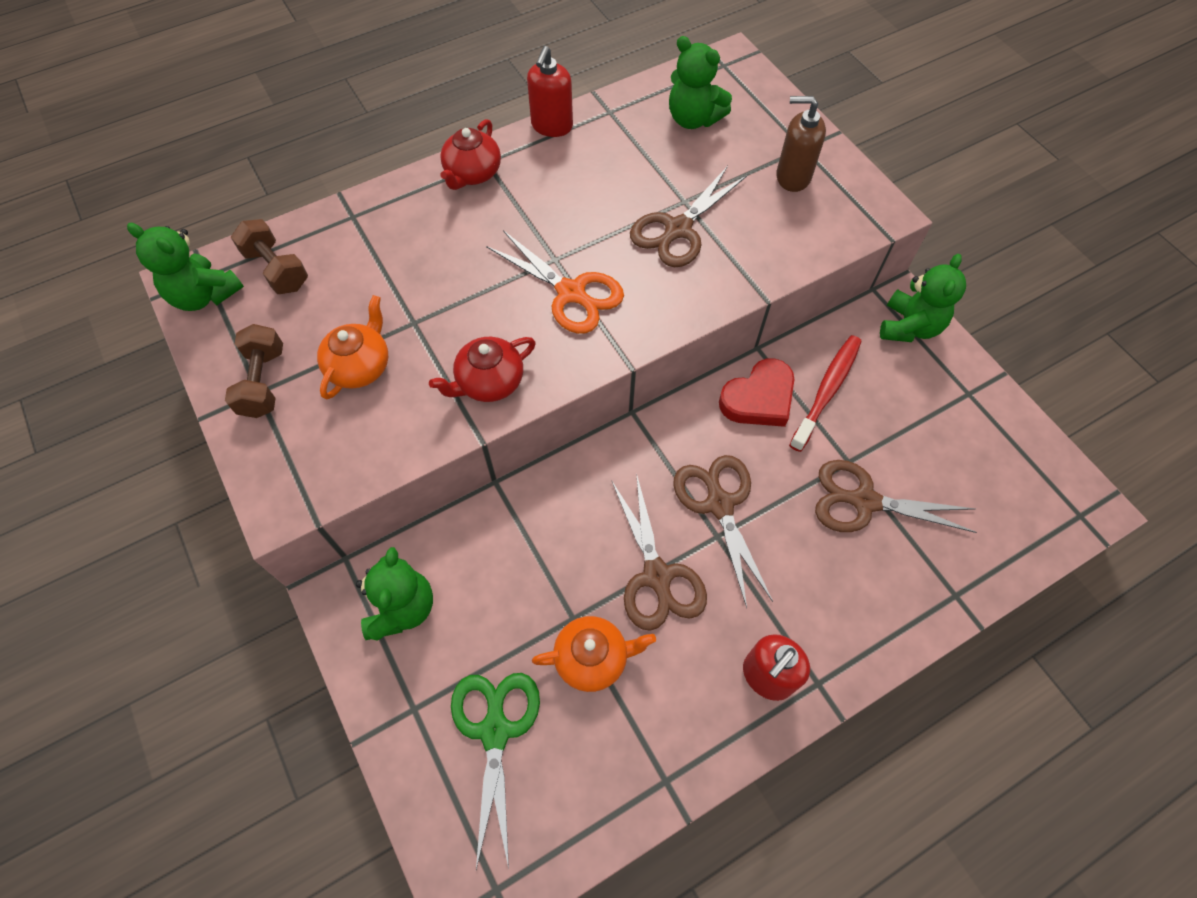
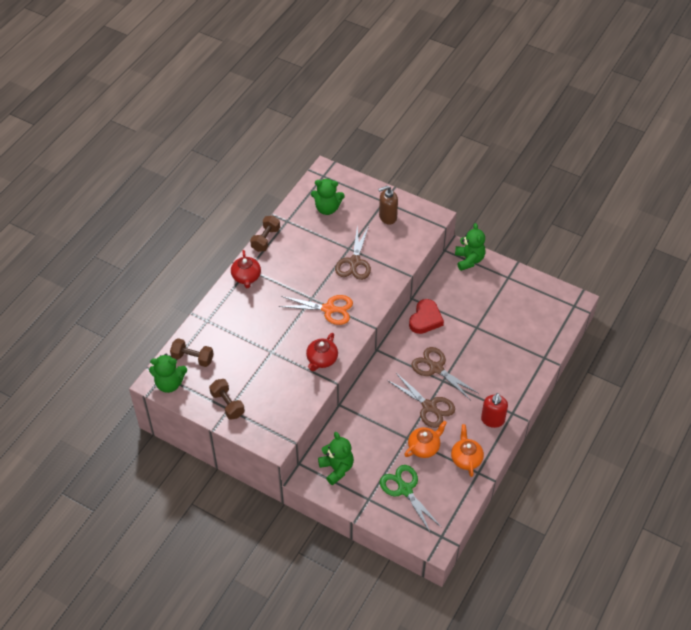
camera: 30 degrees left, 10 degrees down
orange teapot [317,295,388,399] -> orange teapot moved to [451,424,484,477]
red soap dispenser [527,46,573,137] -> brown dumbbell [250,216,280,252]
red toothbrush [789,335,862,452] -> none
brown scissors [815,460,977,533] -> none

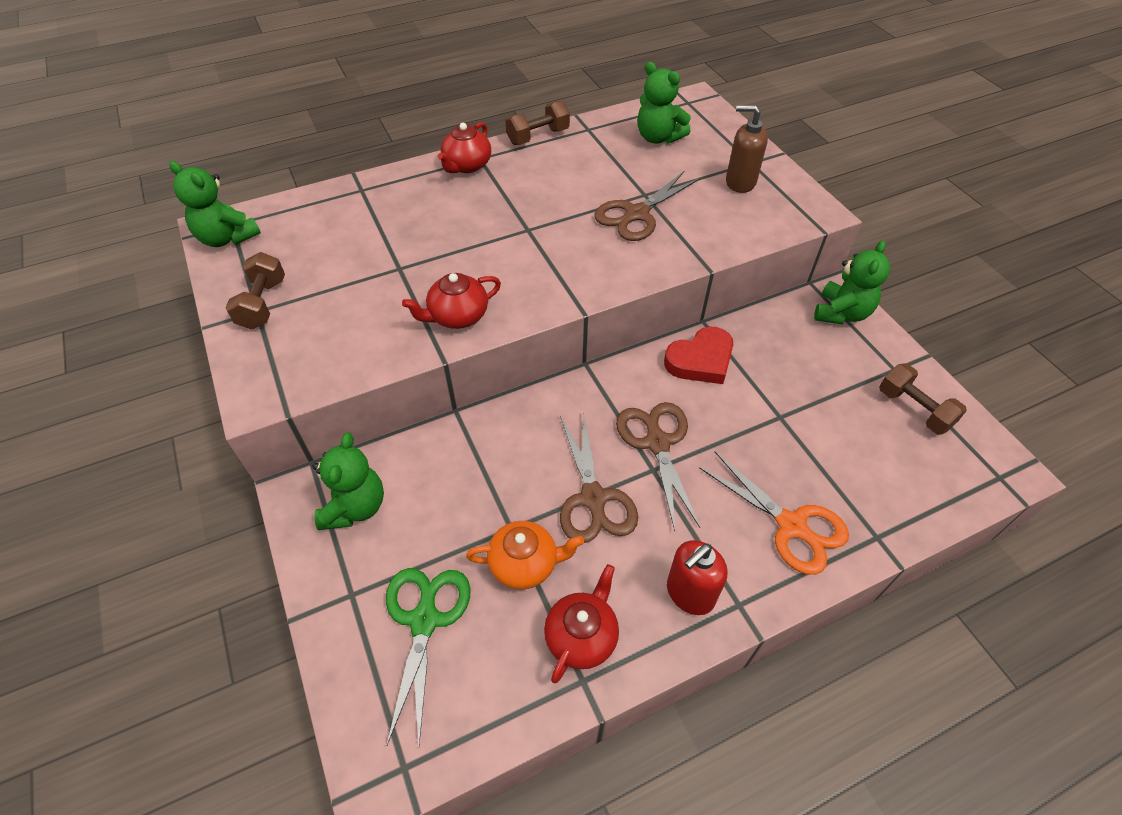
camera: 35 degrees right, 0 degrees up
brown dumbbell [170,338,214,367] -> brown dumbbell moved to [879,364,967,435]
orange scissors [279,295,353,325] -> orange scissors moved to [699,452,849,575]
orange teapot [451,424,484,477] -> red teapot [544,564,619,683]

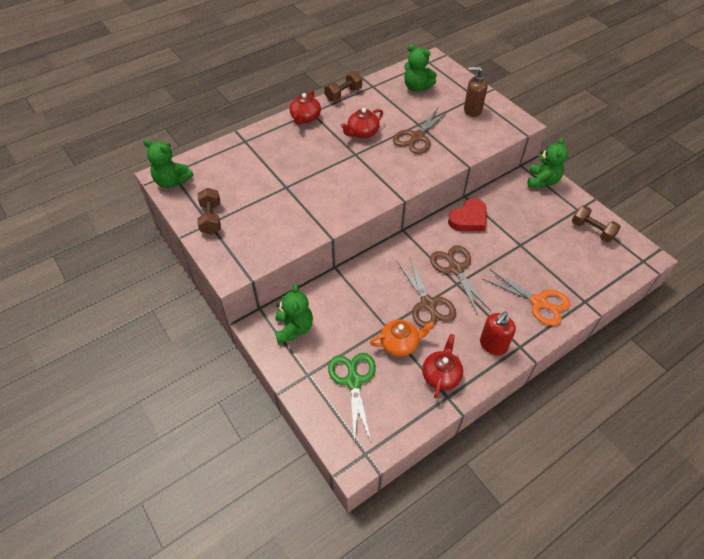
camera: 10 degrees left, 0 degrees up
red teapot [402,273,501,329] -> red teapot moved to [340,108,383,139]

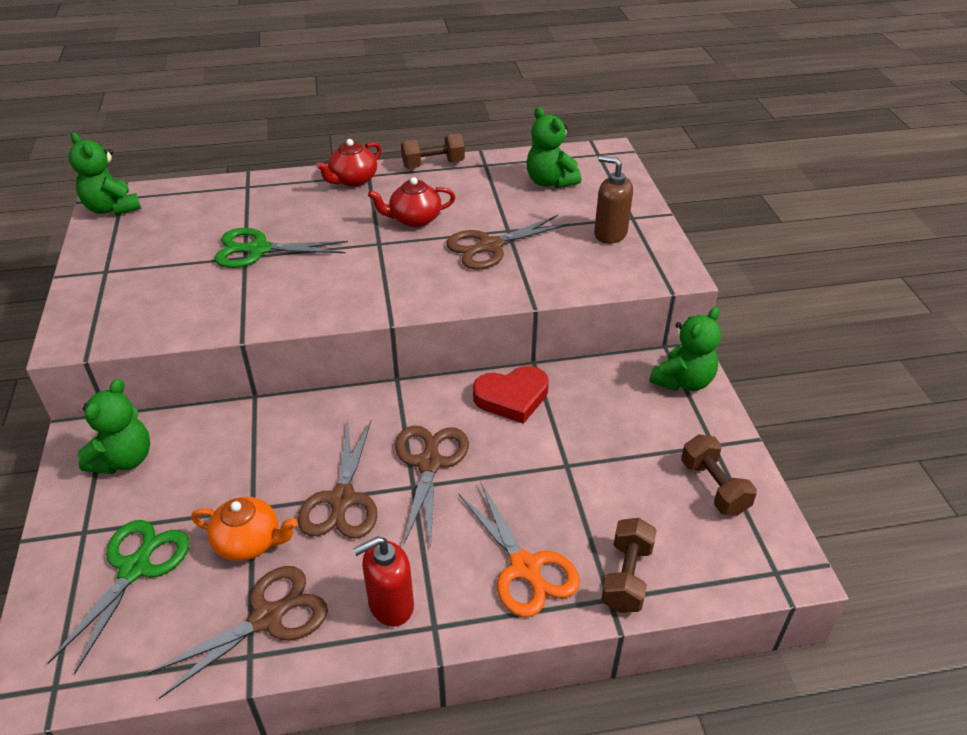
camera: 25 degrees right, 10 degrees down
brown dumbbell [197,188,221,235] -> brown dumbbell moved to [601,518,657,613]
red teapot [422,334,463,398] -> brown scissors [145,566,328,699]
none -> green scissors [214,228,348,268]

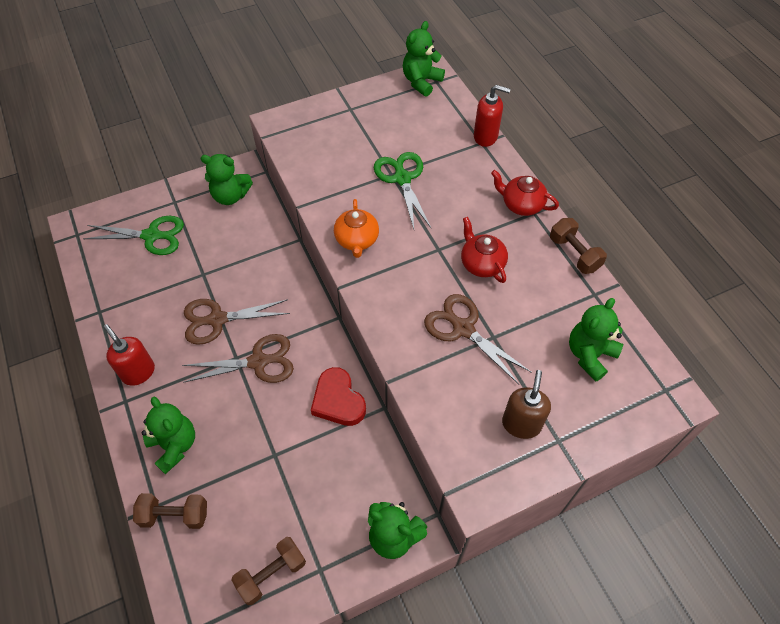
camera: 75 degrees right, 15 degrees up
brown scissors [145,566,328,699] -> none
orange teapot [191,497,298,561] -> orange teapot moved to [334,199,379,258]
orange scissors [458,483,580,617] -> green teddy bear [142,397,195,474]
none -> red soap dispenser [474,85,511,147]

